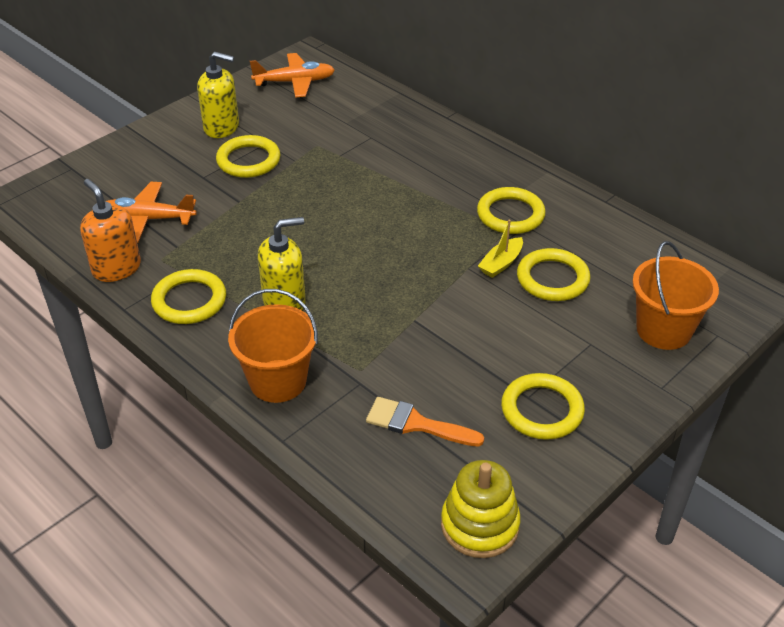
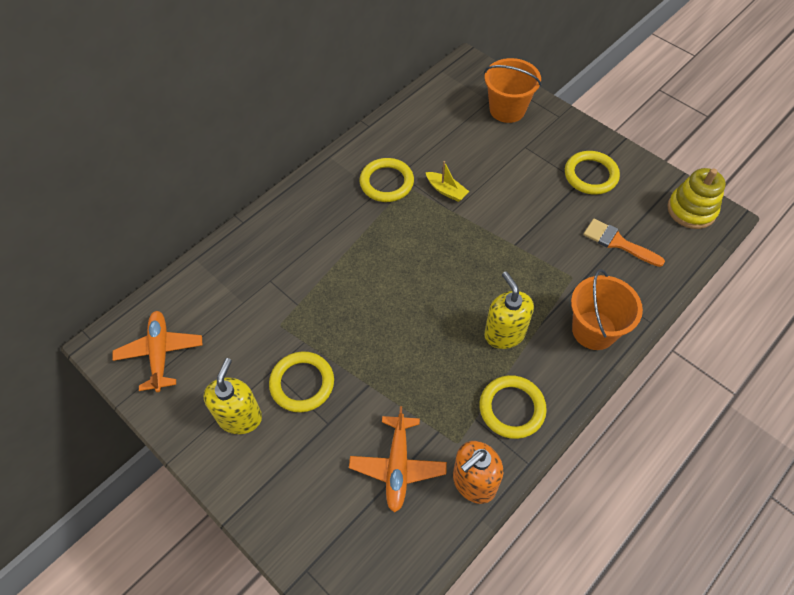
camera: 90 degrees left, 15 degrees up
orange brush [366,397,484,447] -> orange brush turned 105 degrees clockwise [583,219,665,267]
yellow ring [517,248,590,301] -> none

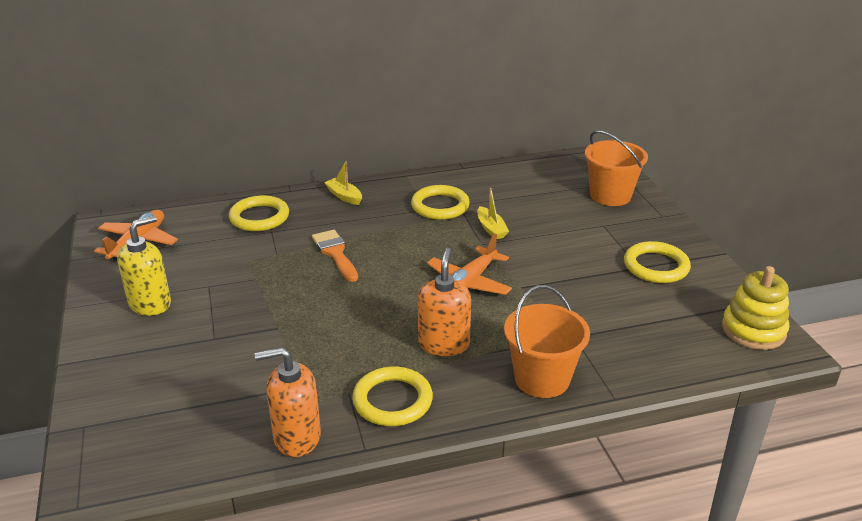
camera: 30 degrees right, 25 degrees down
yellow ring [269,351,334,412] -> yellow ring moved to [229,195,289,231]
orange plane [349,406,447,513] -> orange plane moved to [427,234,512,295]
yellow soap dispenser [484,271,534,349] -> orange soap dispenser [418,248,471,356]
orange brush [583,219,665,267] -> orange brush moved to [312,230,358,282]
none -> yellow boat [324,161,362,205]

